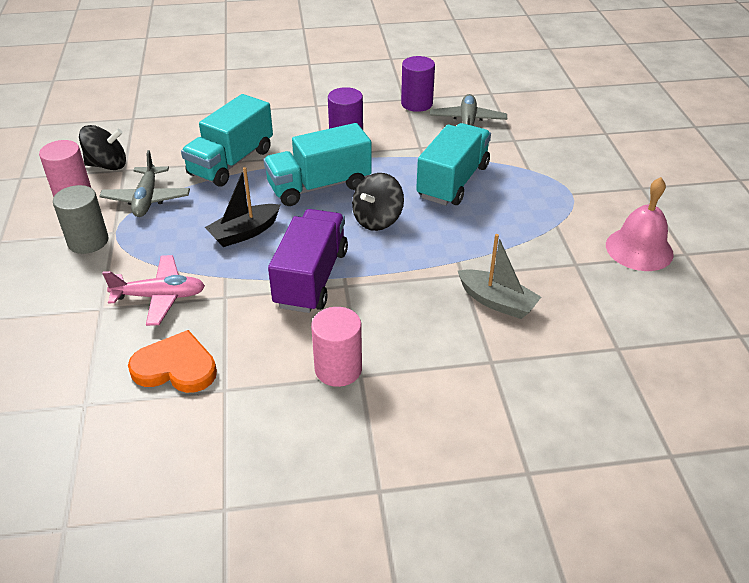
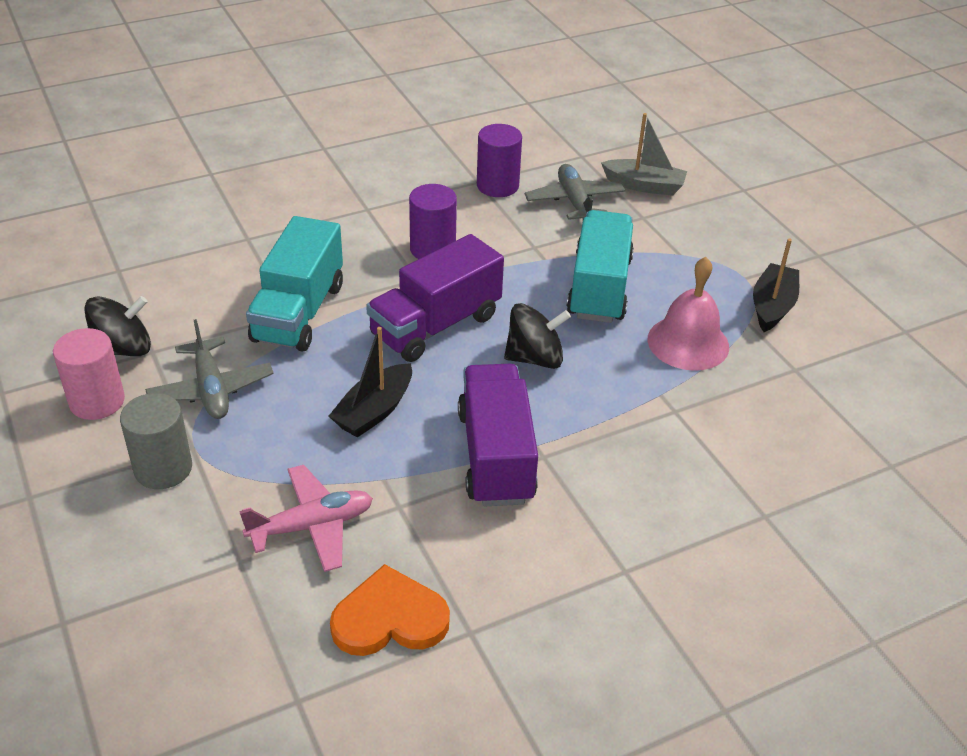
camera: 20 degrees left, 0 degrees up
turquoise truck [263,123,372,206] -> purple truck [366,234,504,362]
pink cylinder [311,307,362,387] -> none
black spinning top [352,173,404,231] -> black spinning top turned 120 degrees counterclockwise [504,303,571,369]
grey boat [458,234,541,319] -> grey boat moved to [601,113,687,196]
pink bell [606,177,674,271] -> pink bell moved to [648,257,729,371]
none -> black boat [753,239,799,332]

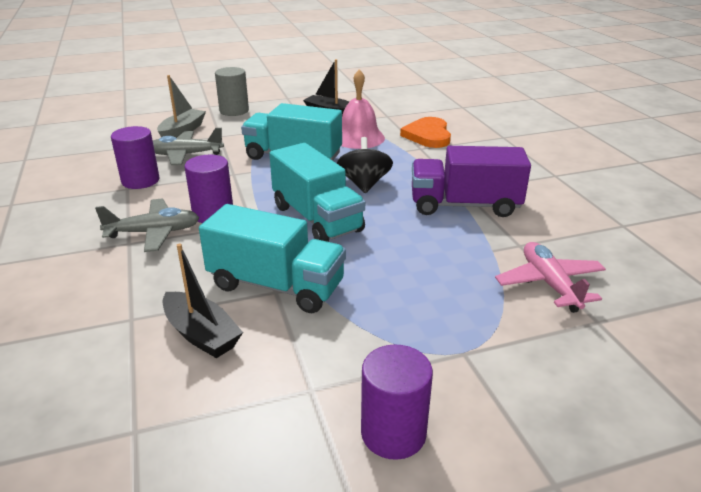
camera: 80 degrees left, 10 degrees down
pink cylinder [53,328,125,420] -> purple cylinder [361,345,433,460]
black spinning top [84,296,151,356] -> none
grey cylinder [120,393,192,489] -> grey cylinder moved to [215,67,249,116]
grey plane [145,319,274,419] -> grey plane moved to [95,199,199,252]
black boat [329,327,412,438] -> black boat moved to [163,243,243,358]
orange heart [330,564,450,656] -> orange heart moved to [400,117,451,148]
purple truck [366,234,504,362] -> turquoise truck [269,143,365,242]

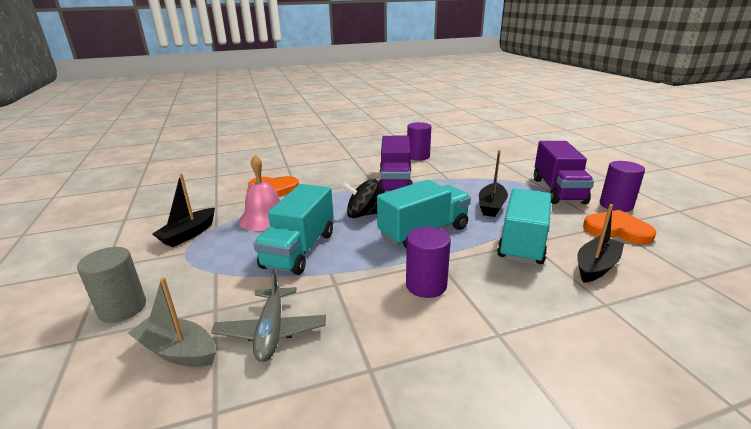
camera: 90 degrees left, 5 degrees down
grey plane [95,199,199,252] -> none
purple cylinder [111,126,160,189] -> purple cylinder moved to [407,122,431,161]
pink plane [495,242,606,313] -> none
none -> black boat [479,150,508,217]
none -> purple truck [534,141,594,204]
none -> orange heart [583,210,657,245]

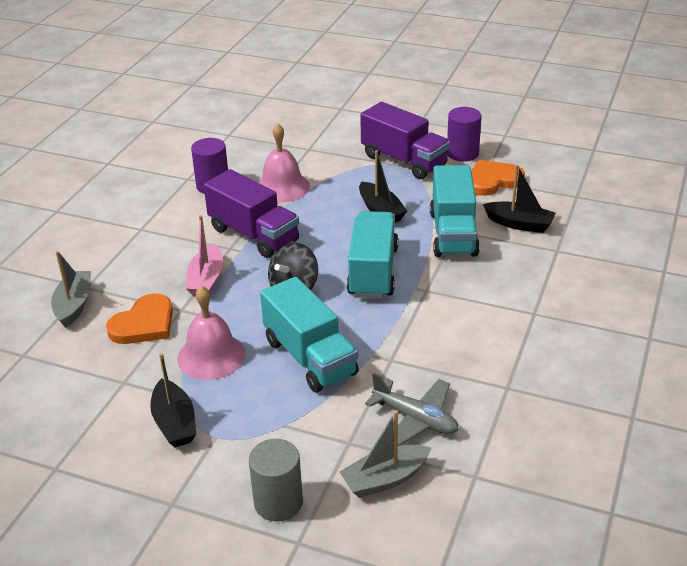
camera: 50 degrees left, 10 degrees up
purple cylinder [406,227,451,298] -> none
turquoise truck [497,188,551,265] -> turquoise truck turned 150 degrees counterclockwise [430,165,480,257]
black boat [577,204,624,283] -> black boat turned 120 degrees clockwise [483,165,556,233]
none -> grey boat [51,251,91,328]
none -> pink boat [186,215,223,297]
none -> pink bell [258,123,310,202]

